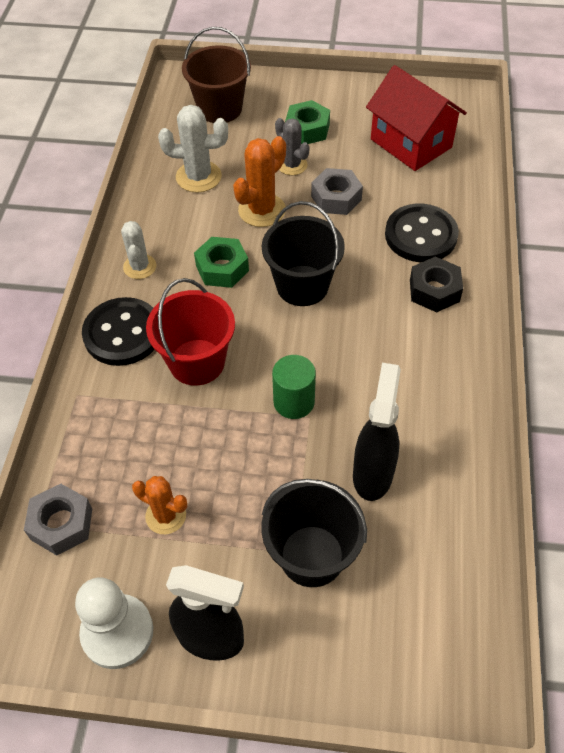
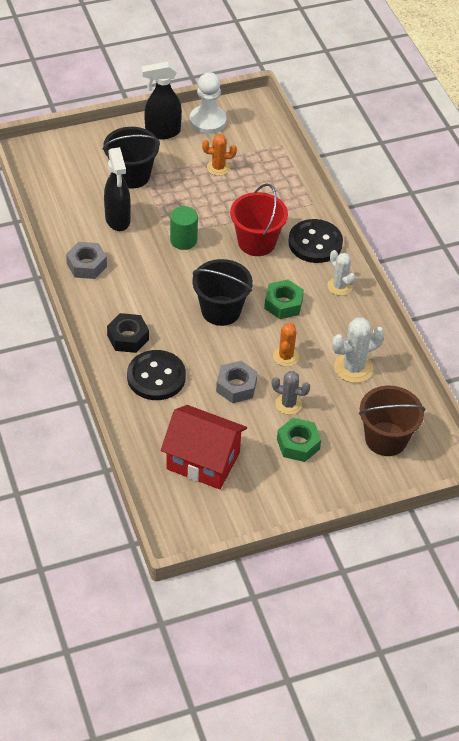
camera: 150 degrees right, 5 degrees down
grey nut [24,484,92,556] -> grey nut moved to [66,242,107,279]
orange cactus [233,136,286,227] -> orange cactus [273,323,299,367], size x0.67

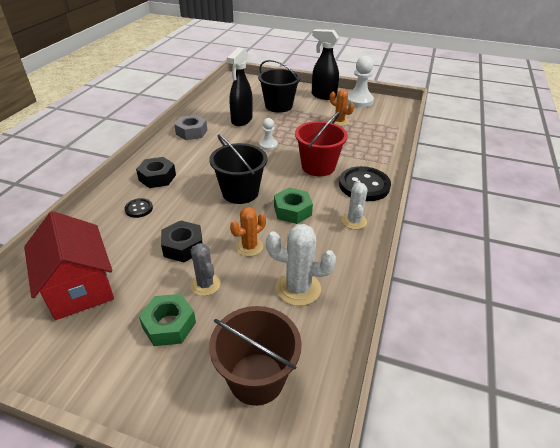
camera: 40 degrees right, 10 degrees down
black button [127,350,186,400] -> black button [125,198,153,218], size x0.49
green cylinder [170,206,198,250] -> white pawn [259,118,278,150]
grey nut [216,361,258,403] -> black nut [161,220,202,262]

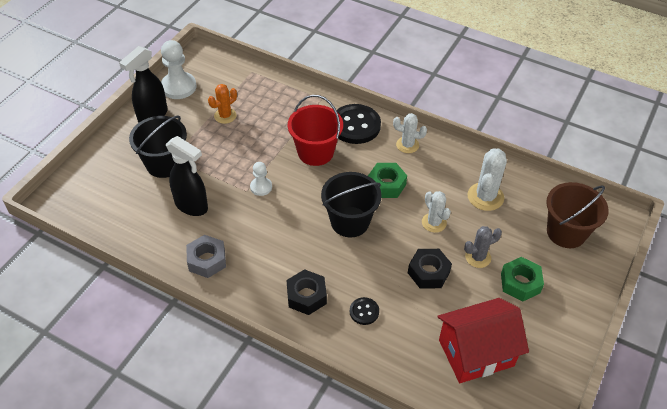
camera: 80 degrees left, 10 degrees up
orange cactus [230,207,266,256] -> white cactus [422,191,451,233]

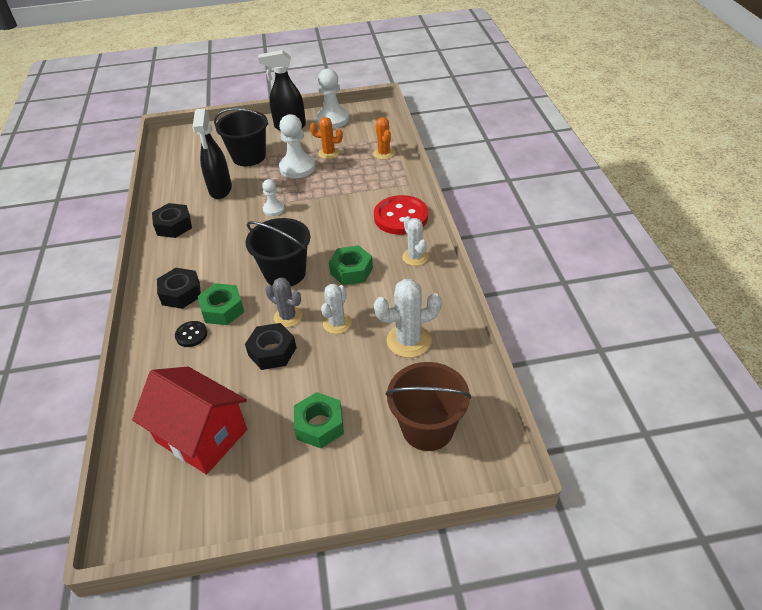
camera: 55 degrees right, 5 degrees down
grey nut [186,235,226,278] -> black nut [152,203,192,238]
red bucket [288,95,343,166] -> none
black button [336,104,381,144] -> red button [374,195,428,235]
grey cactus [464,226,502,268] -> grey cactus moved to [265,278,302,327]
none -> green nut [198,283,244,325]
none -> white pawn [279,114,316,178]
none -> orange cactus [373,117,395,160]

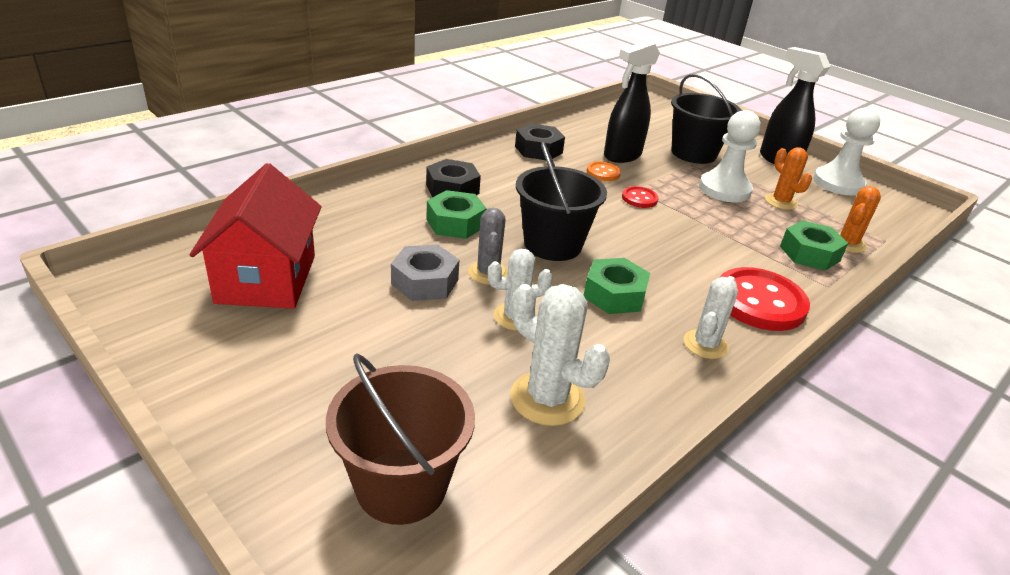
camera: 50 degrees right, 10 degrees down
black button [175,321,207,347] -> none
black nut [245,323,296,370] -> grey nut [391,245,459,301]
white pawn [262,179,285,216] -> red button [622,186,659,208]
green nut [294,392,344,448] -> green nut moved to [780,220,848,271]
none -> orange button [587,161,621,181]

